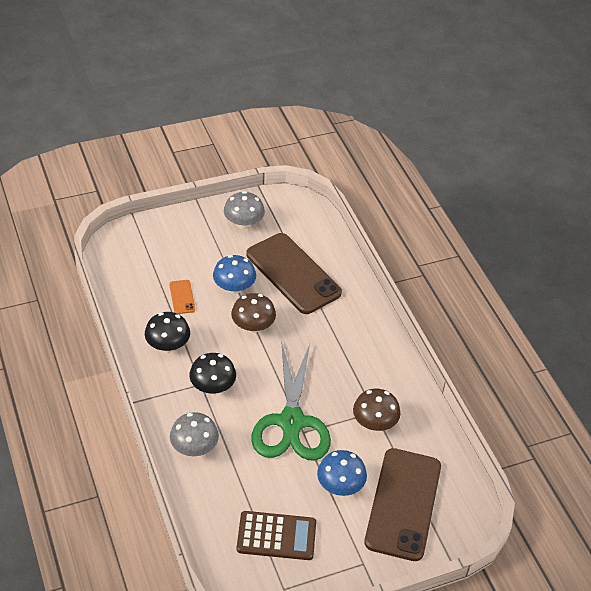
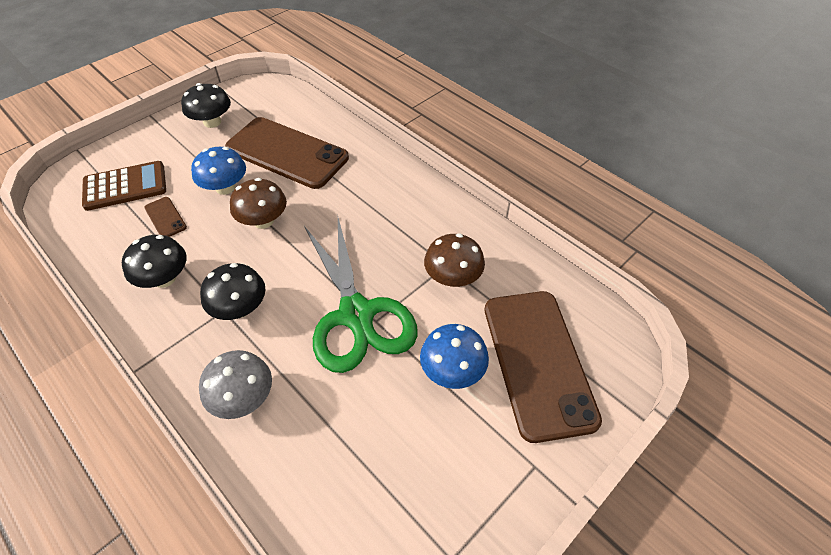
camera: 20 degrees left, 5 degrees up
orange phone [169,280,195,314] -> brown phone [144,197,187,237]
grey mushroom [224,191,265,229] -> black mushroom [181,83,231,128]
brown calculator [237,511,316,560] -> brown calculator moved to [82,161,166,211]

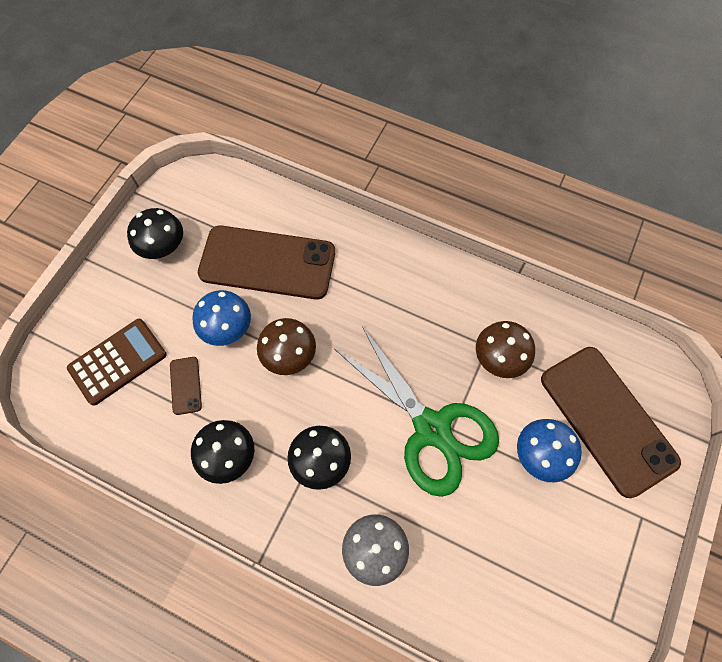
camera: 20 degrees left, 15 degrees up
brown phone [144,197,187,237] -> brown phone turned 45 degrees clockwise [170,357,202,415]

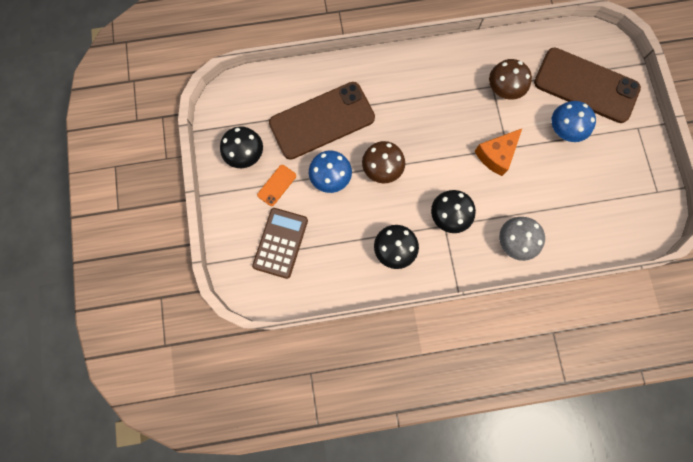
camera: 35 degrees left, 10 degrees up
brown phone [170,357,202,415] -> none
green scissors [335,326,499,497] -> orange cheese [475,129,522,176]
none -> orange phone [257,165,296,206]

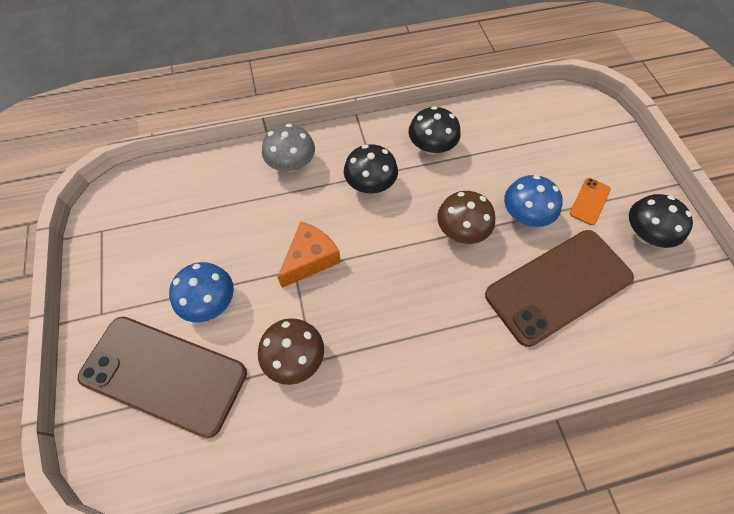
camera: 175 degrees right, 15 degrees down
brown calculator [252,208,308,279] -> none

